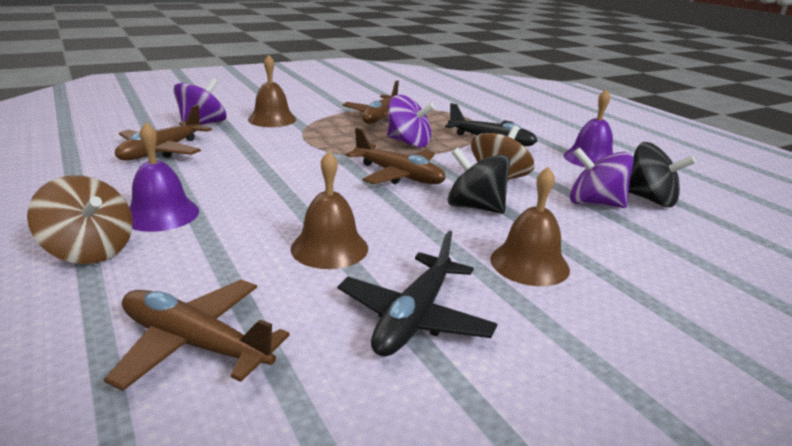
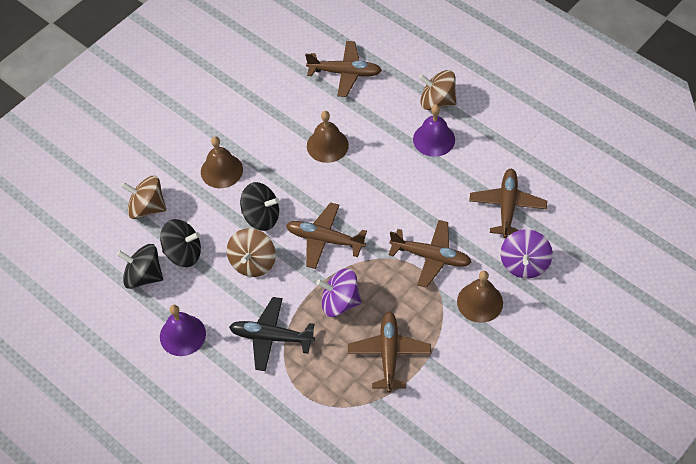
camera: 165 degrees right, 30 degrees up
black plane [338,231,497,357] -> none
purple spinning top [570,147,634,208] -> black spinning top [160,219,201,267]
none -> brown spinning top [121,176,166,219]
none -> brown plane [389,220,472,288]

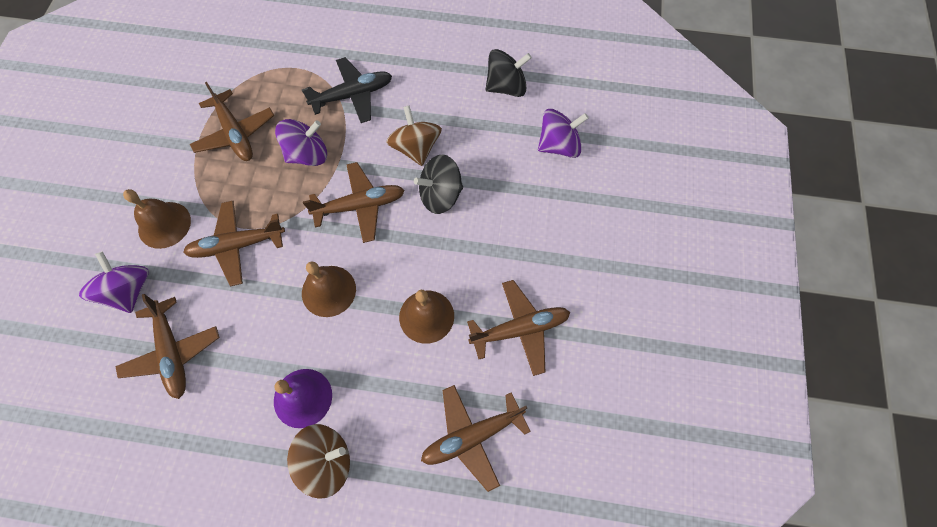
camera: 145 degrees right, 10 degrees up
brown spinning top [121,176,166,219] -> purple spinning top [538,109,589,158]
black spinning top [160,219,201,267] -> none
purple bell [160,305,206,356] -> none
brown bell [201,137,243,188] -> brown bell moved to [302,262,356,317]
none -> brown plane [467,280,570,376]

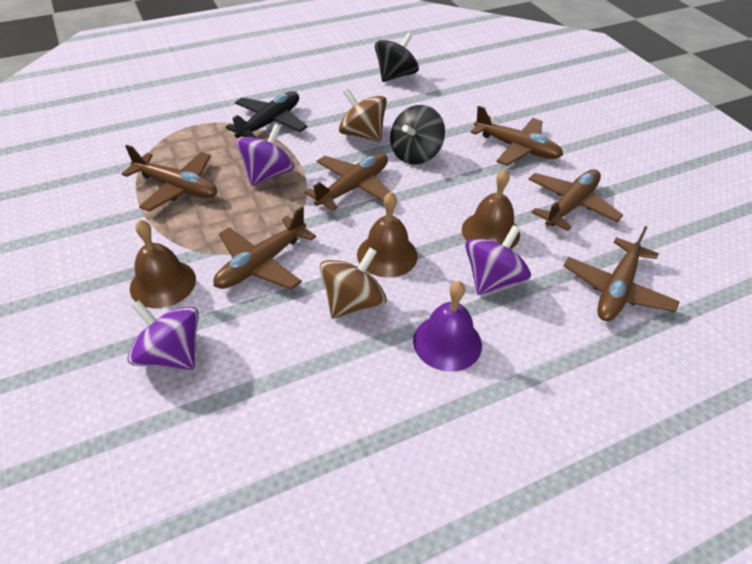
camera: 35 degrees left, 20 degrees down
brown plane [115,294,220,399] -> brown plane moved to [471,106,563,166]
brown spinning top [287,424,350,499] -> brown spinning top moved to [320,248,387,319]
purple spinning top [538,109,589,158] -> purple spinning top moved to [465,225,531,295]

